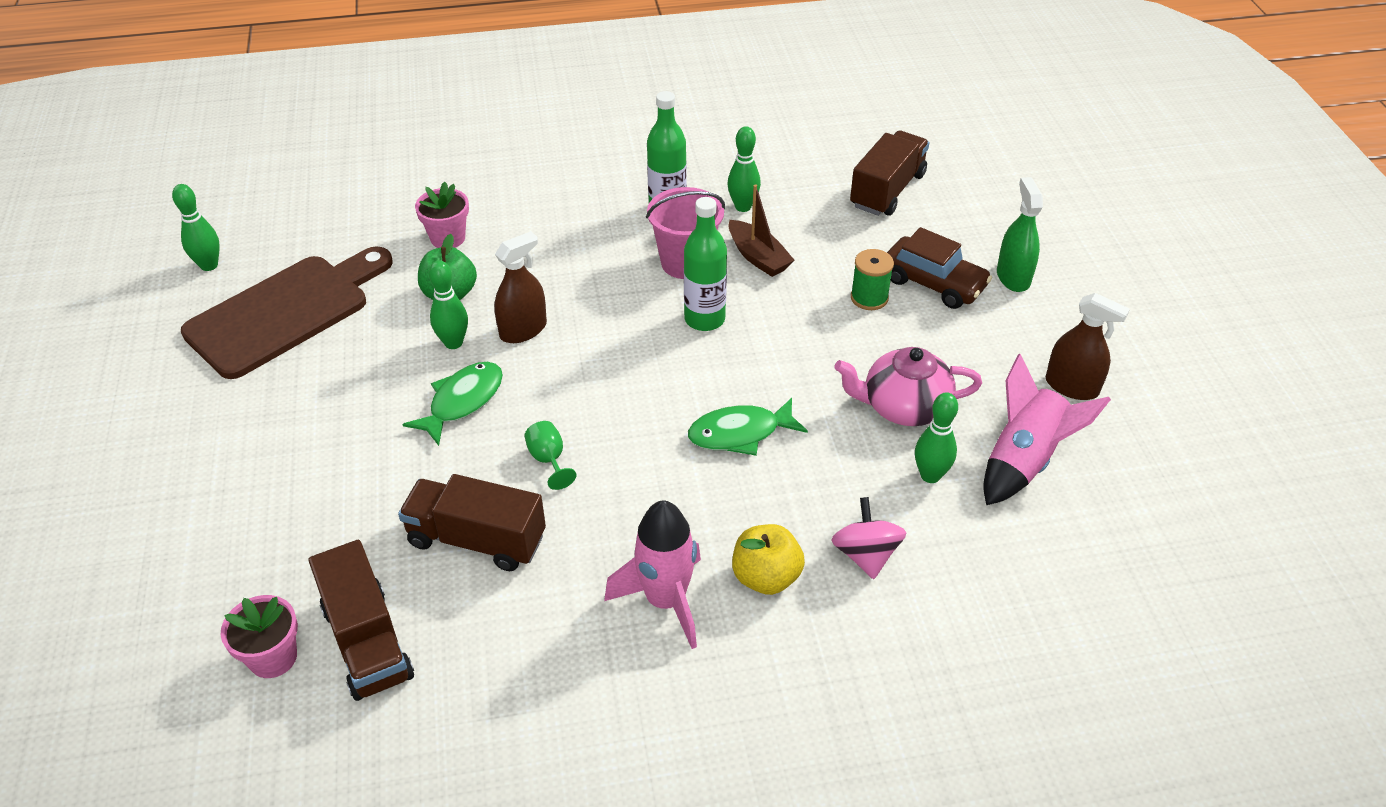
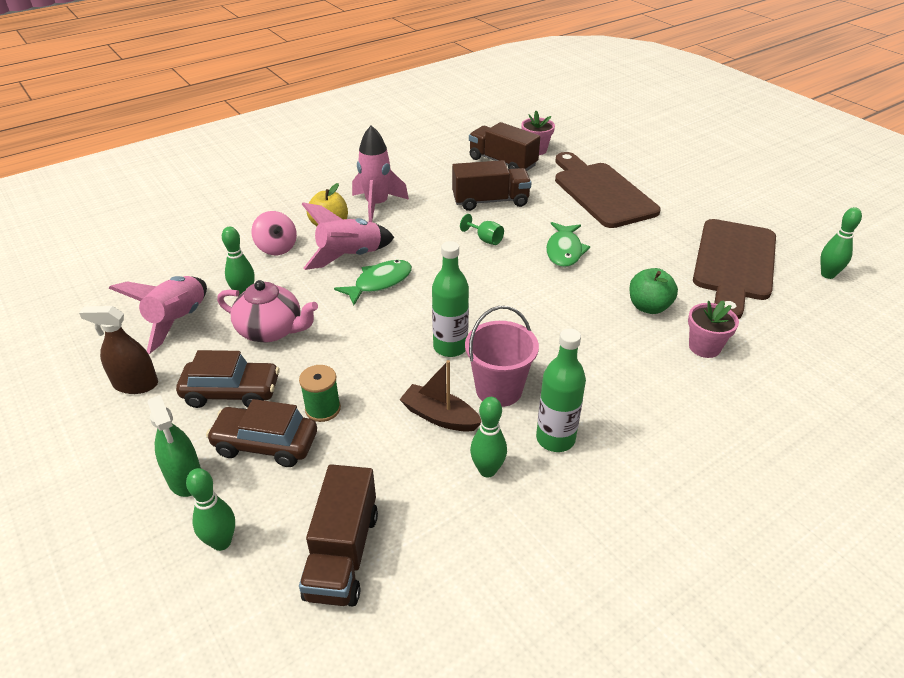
camera: 155 degrees right, 5 degrees down
green bowling pin [429,260,468,349] -> green bowling pin moved to [186,468,235,551]
brown spray bottle [494,231,547,343] -> none
pink teapot [834,347,982,426] -> pink teapot turned 45 degrees clockwise [217,280,318,342]
none -> brown car [176,350,280,408]
none -> pink rocket [302,203,394,270]
none -> brown cutting board [555,152,661,228]

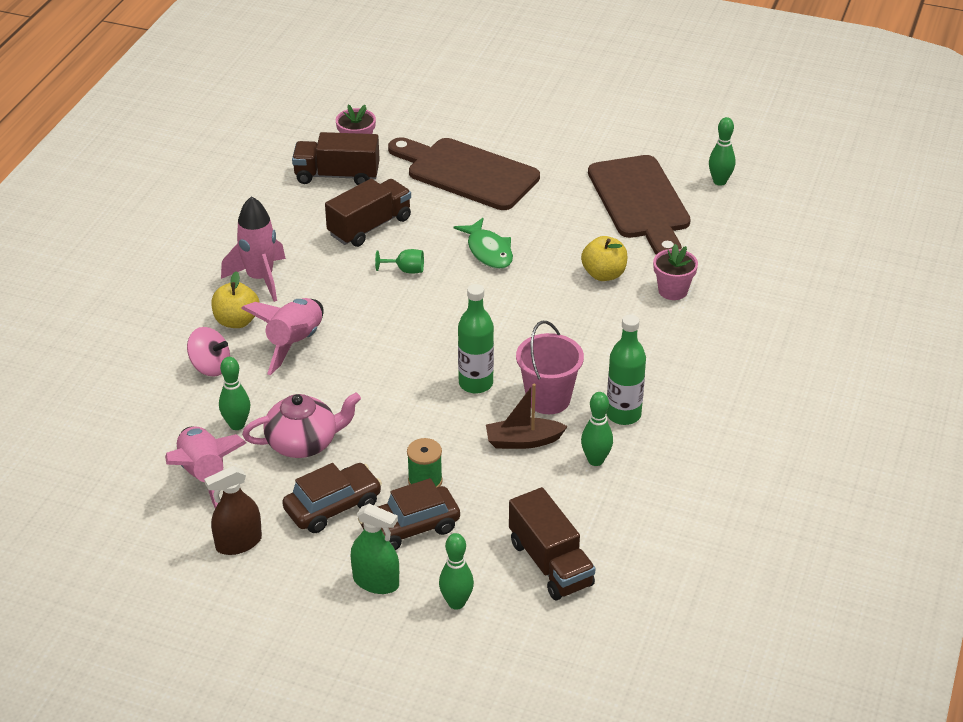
camera: 35 degrees left, 0 degrees up
green fish [334,260,412,305] -> none
green apple [629,268,678,314] -> yellow apple [581,236,628,281]

